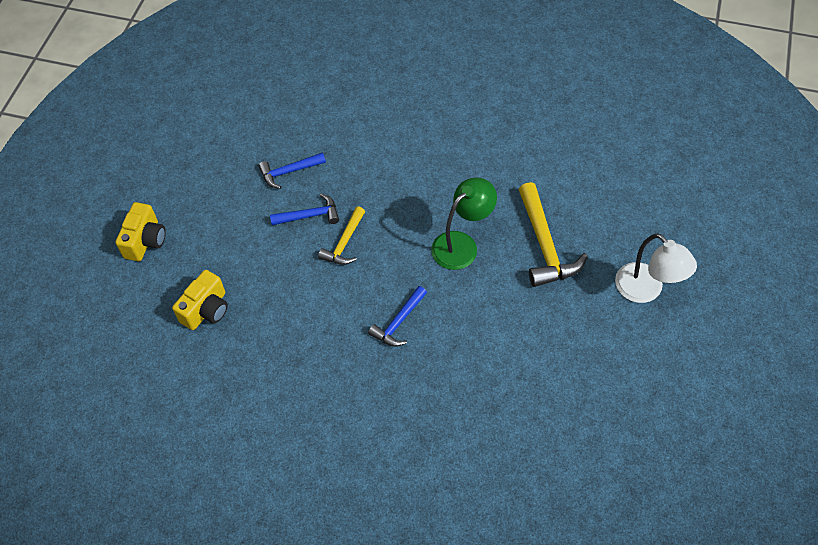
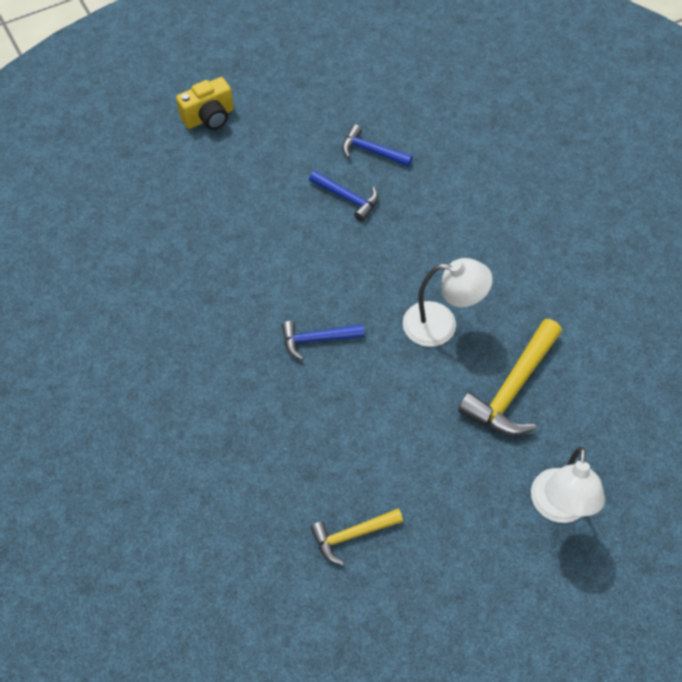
camera: 45 degrees right, 0 degrees up
yellow camera [172,270,228,330] -> none
yellow hammer [318,206,365,265] -> yellow hammer moved to [310,509,403,565]
green lamp [431,177,497,270] -> white lamp [403,258,493,347]

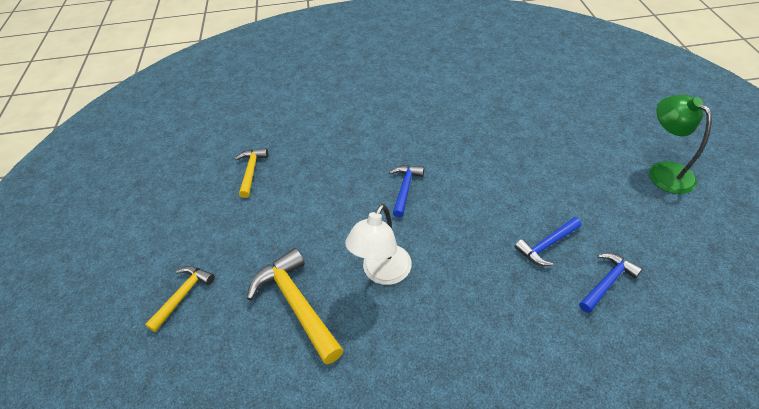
camera: 115 degrees right, 10 degrees down
yellow camera [176,77,234,130] -> green lamp [649,95,712,194]
white lamp [531,447,605,523] -> yellow hammer [145,266,215,332]

